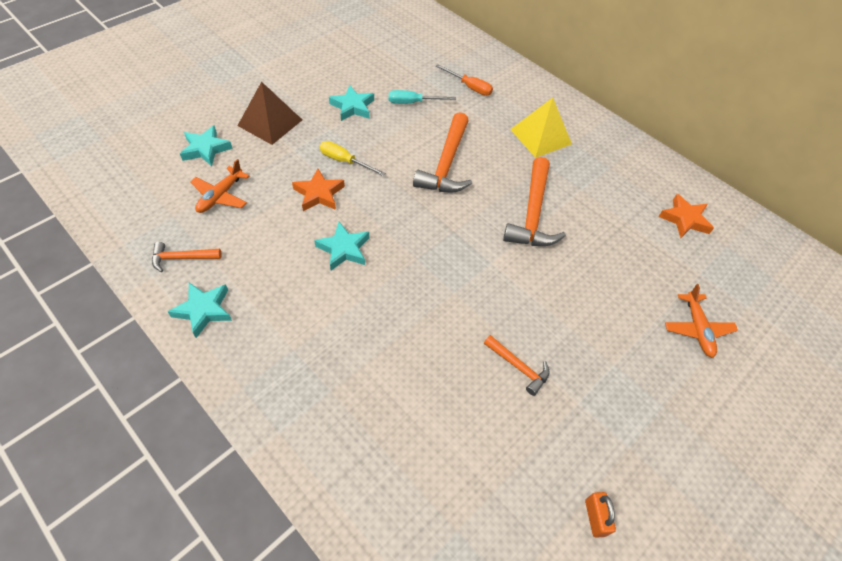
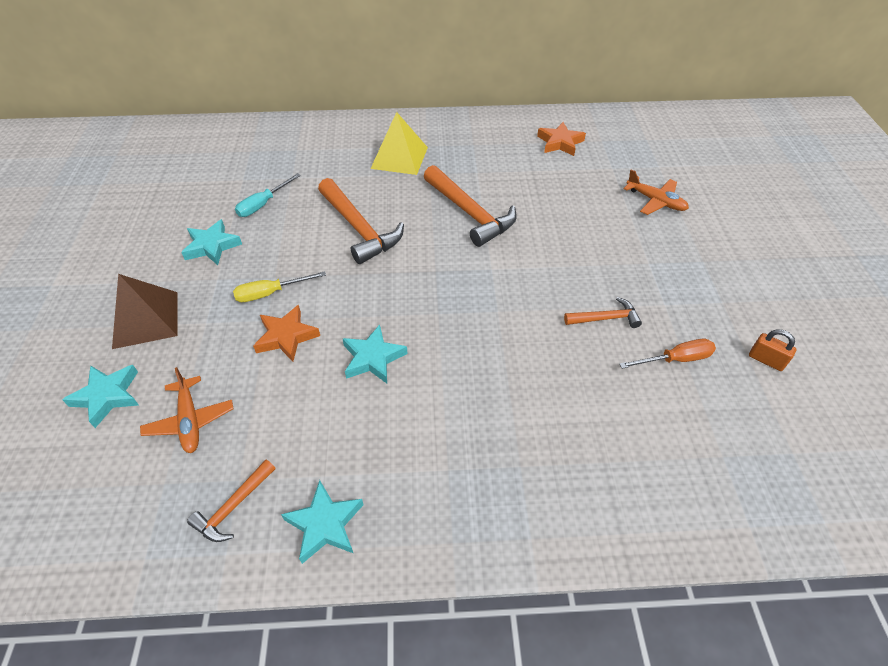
camera: 45 degrees left, 5 degrees down
orange screwdriver [436,64,493,96] -> orange screwdriver moved to [619,339,716,369]

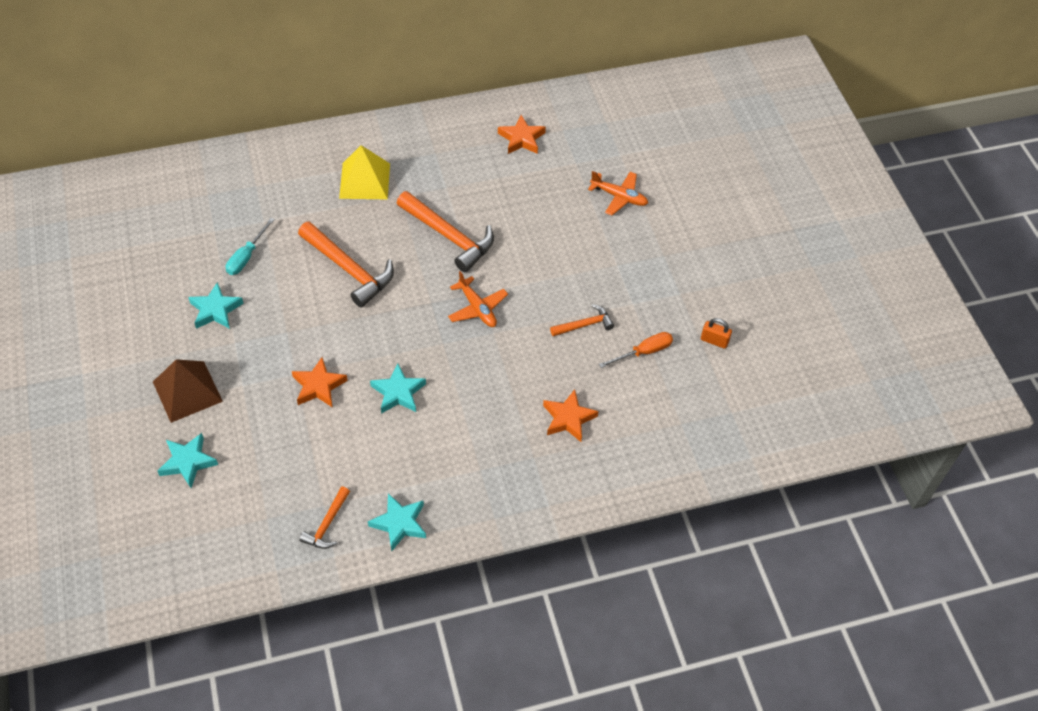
camera: 15 degrees left, 5 degrees up
orange plane [140,367,234,453] -> orange plane moved to [448,271,508,327]
yellow screwdriver [233,271,326,302] -> none
none -> orange star [543,389,599,442]

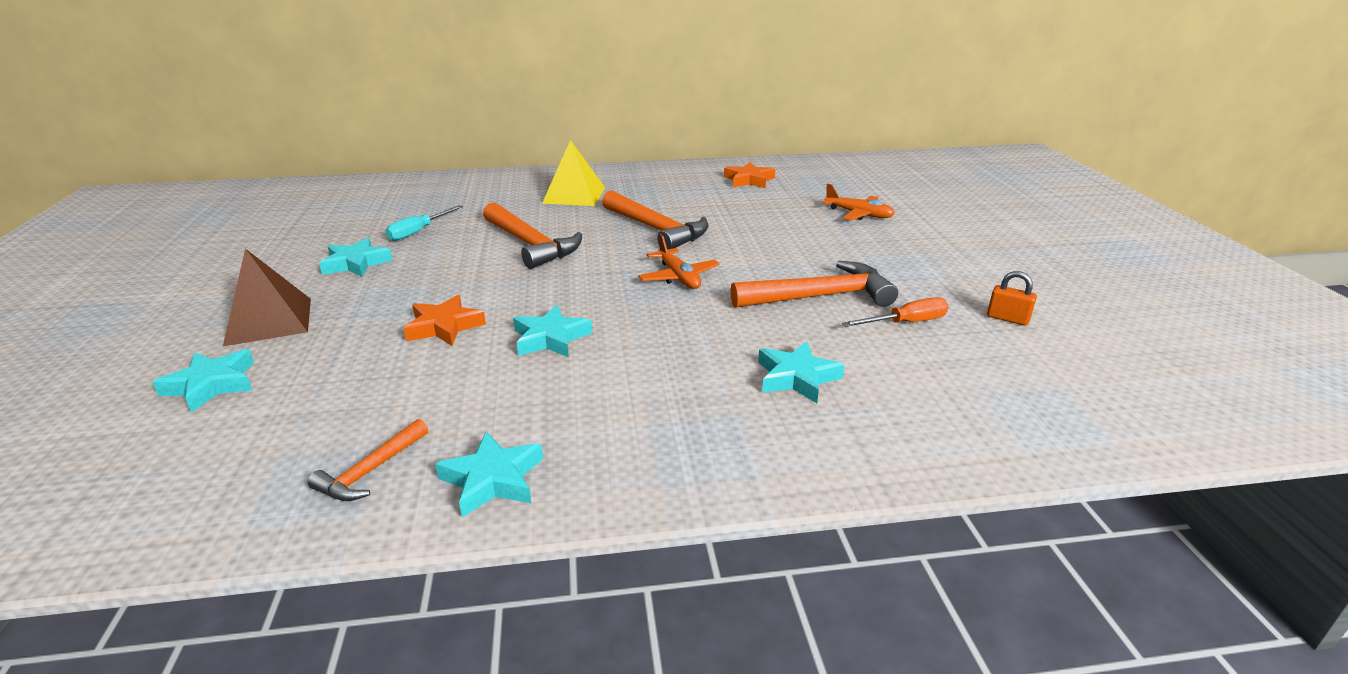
camera: 10 degrees right, 25 degrees down
orange star [543,389,599,442] -> turquoise star [758,341,845,403]
orange hammer [550,304,614,336] -> orange hammer [730,261,898,308], size x1.87

